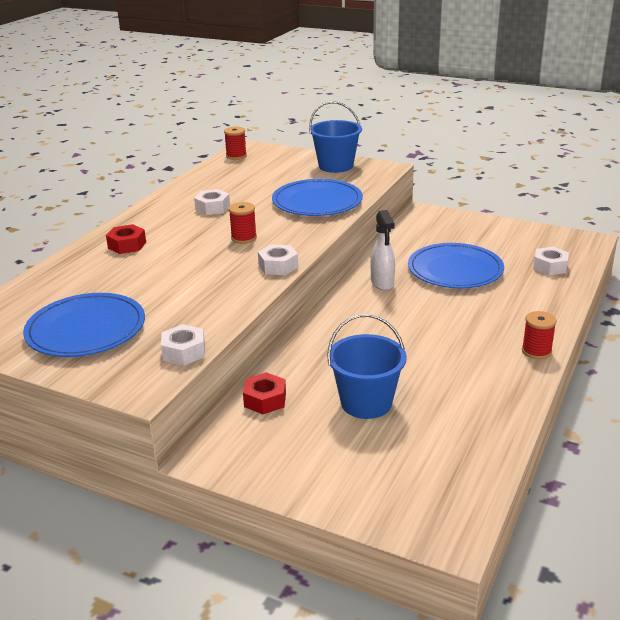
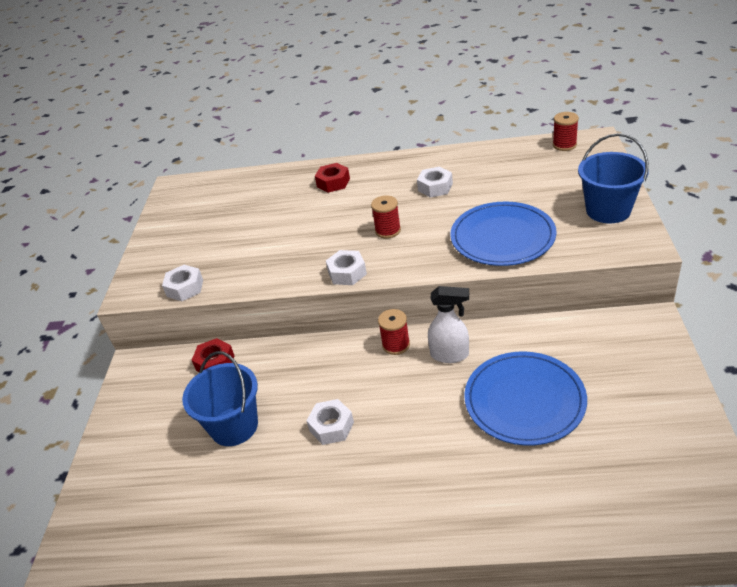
camera: 70 degrees right, 10 degrees up
blue plate [23,293,145,357] -> none
white spray bottle [371,210,395,290] -> white spray bottle turned 135 degrees counterclockwise [428,286,469,363]
red spool [522,311,557,359] -> red spool moved to [378,309,410,355]
white nut [533,247,569,275] -> white nut moved to [306,399,354,445]

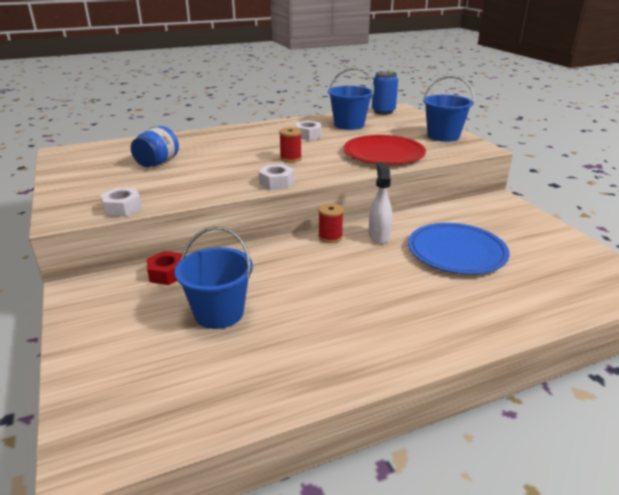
camera: 30 degrees left, 10 degrees down
white nut [306,399,354,445] -> none
red nut [315,163,350,193] -> none
white spray bottle [428,286,469,363] -> white spray bottle turned 75 degrees counterclockwise [369,163,392,244]
blue plate [450,202,556,266] -> red plate [343,135,426,165]
red spool [553,112,579,151] -> blue can [372,71,398,115]
none -> blue jar [131,126,179,167]
none -> blue bucket [328,68,374,130]

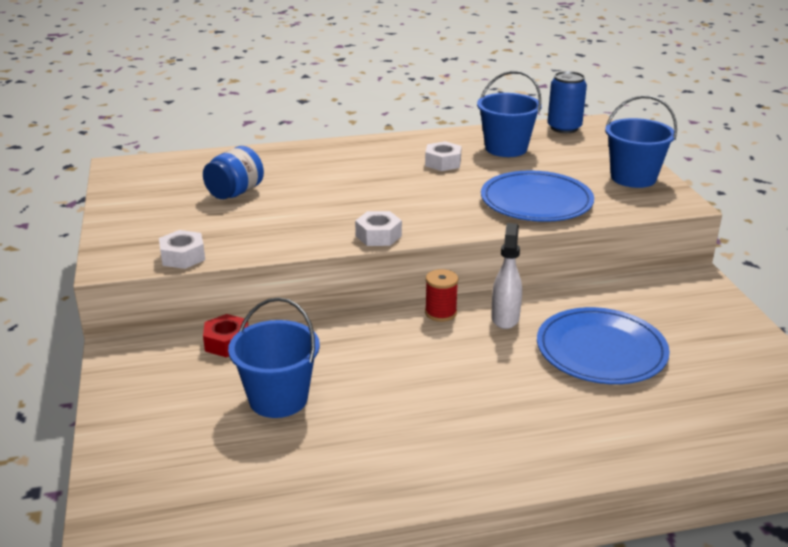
camera: 10 degrees right, 0 degrees up
red spool [279,127,302,162] -> none
red plate [343,135,426,165] -> blue plate [481,170,594,222]

